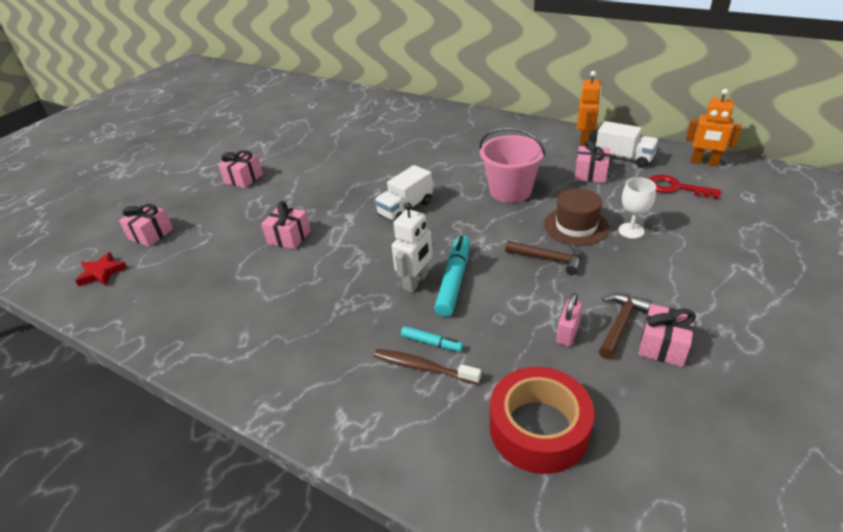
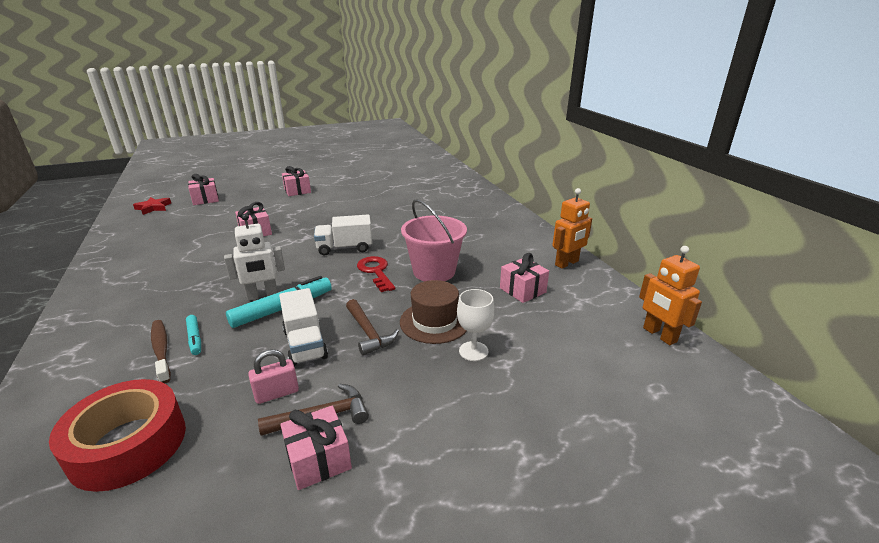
camera: 35 degrees right, 10 degrees down
white truck [596,121,659,168] -> white truck moved to [279,288,328,366]
red key [649,175,721,199] -> red key moved to [357,256,395,292]

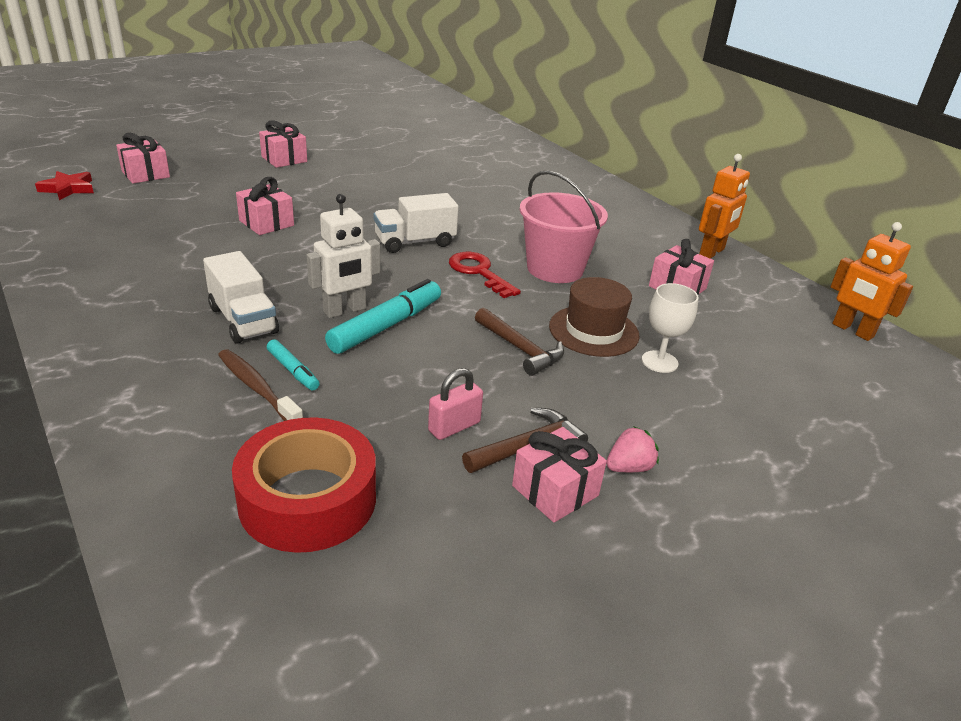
camera: 15 degrees left, 5 degrees up
white truck [279,288,328,366] -> white truck moved to [203,251,279,343]
none -> pink strawberry [606,426,659,472]

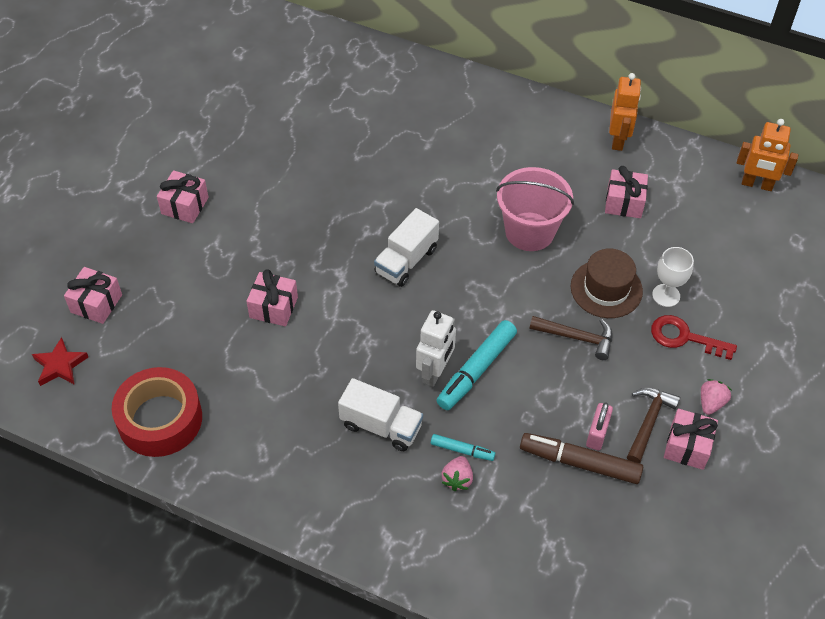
camera: 30 degrees left, 20 degrees up
brown toothbrush [218,349,303,421] -> pink strawberry [441,456,473,491]
red tape [232,418,376,553] -> red tape moved to [112,367,202,457]
turquoise marker [325,279,441,354] -> turquoise marker turned 150 degrees counterclockwise [436,320,517,410]
red key [449,252,521,298] -> red key moved to [651,315,737,360]
none -> brown marker [520,433,643,484]

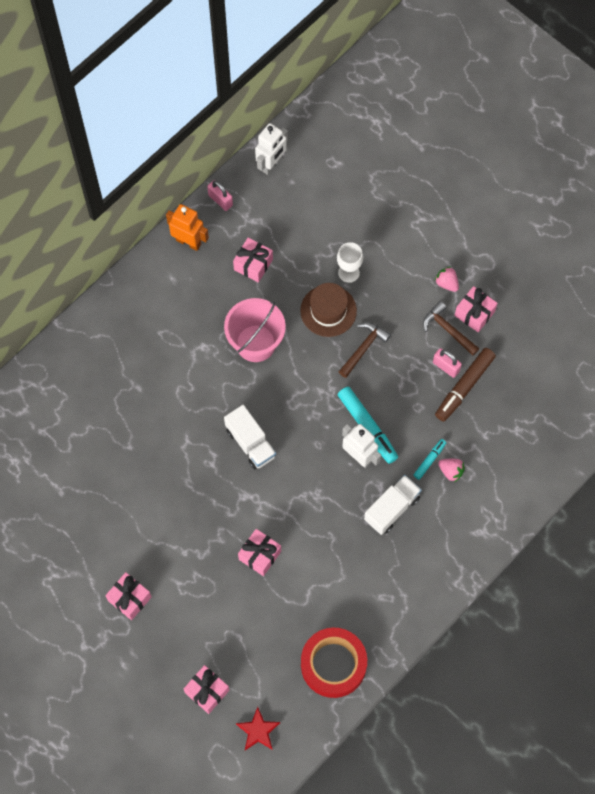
camera: 70 degrees left, 15 degrees up
red key [651,315,737,360] -> none
orange robot [737,119,798,191] -> white robot [255,123,288,175]
none -> pink padlock [207,180,233,211]

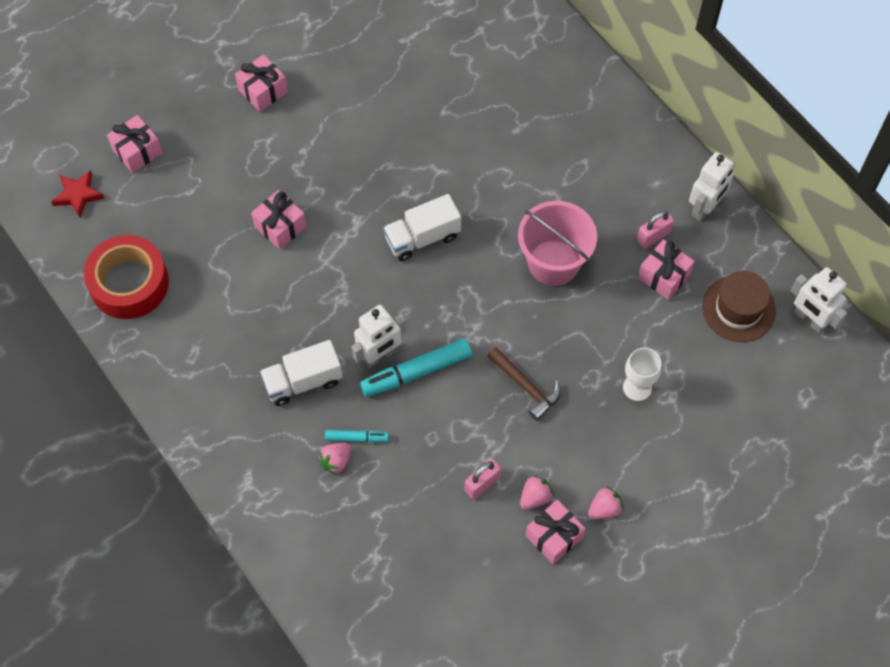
camera: 100 degrees right, 5 degrees down
orange robot [166,204,209,251] -> white robot [689,152,735,221]
pink padlock [207,180,233,211] -> pink padlock moved to [637,210,674,249]
brown hat [300,283,357,337] -> brown hat moved to [702,271,776,342]
white truck [364,475,422,535] -> white truck turned 105 degrees clockwise [260,340,342,406]
turquoise marker [413,439,446,480] -> turquoise marker turned 45 degrees counterclockwise [325,430,389,443]
brown hammer [423,301,480,356] -> pink strawberry [520,475,554,510]
brown marker [435,348,496,422] -> none

